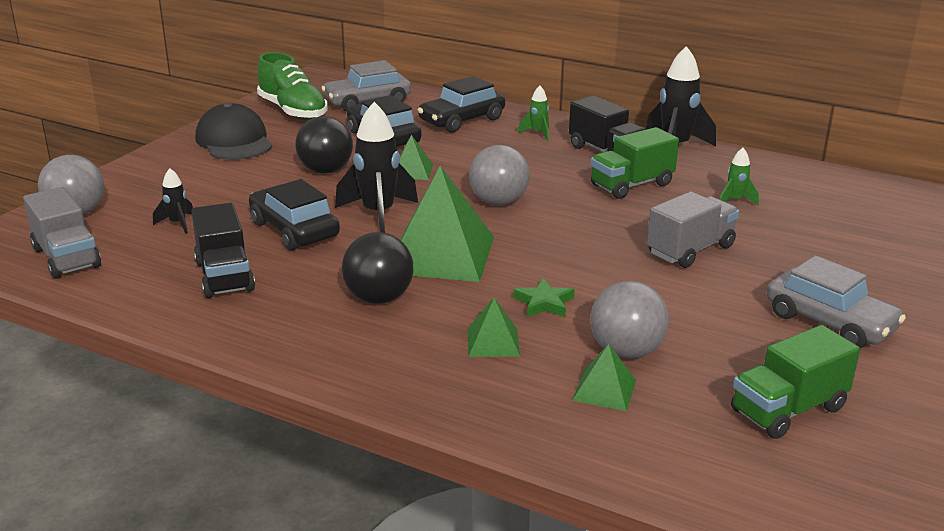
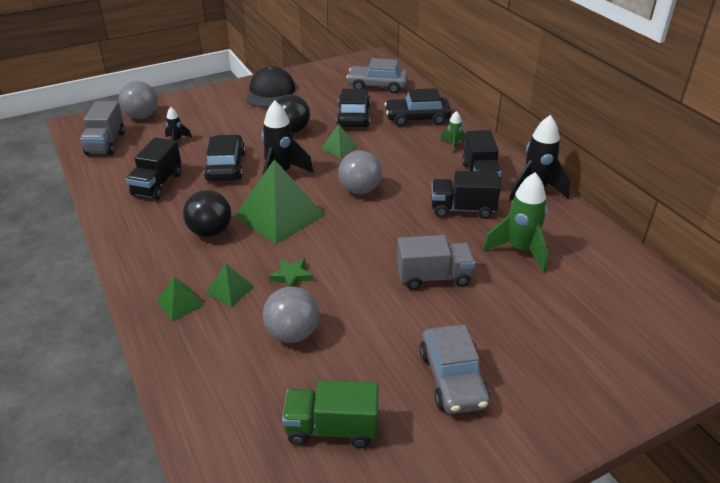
camera: 35 degrees right, 10 degrees up
green shoe [257,52,328,120] -> none
green pyramid [572,344,636,411] -> green pyramid moved to [157,277,204,321]
green truck [590,127,679,199] -> black truck [431,171,501,219]
green rocket [720,148,759,206] -> green rocket [483,172,548,272], size x1.99

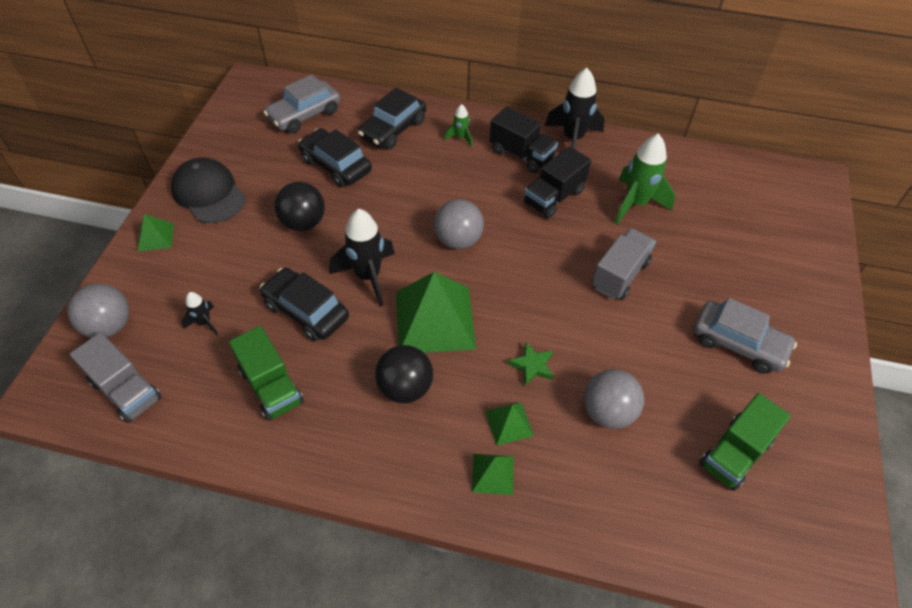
camera: 50 degrees left, 15 degrees up
black truck [126,137,181,200] -> green truck [229,326,304,421]
green pyramid [321,124,357,158] -> green pyramid moved to [137,214,174,252]

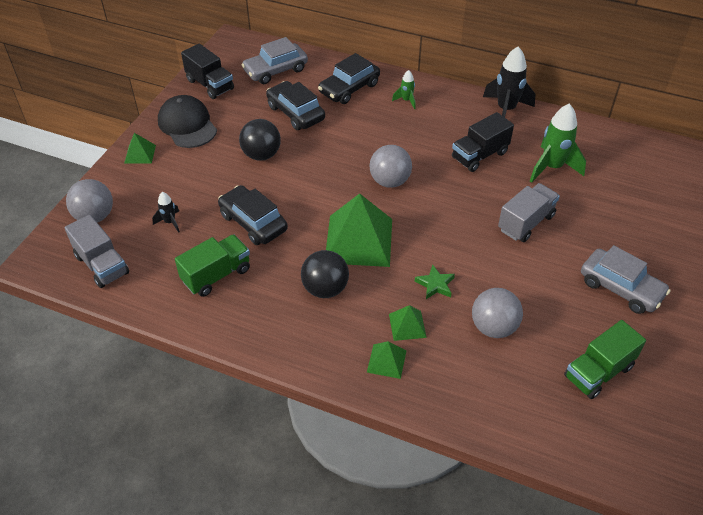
camera: 10 degrees right, 5 degrees down
green truck [229,326,304,421] -> green truck turned 105 degrees counterclockwise [175,234,250,297]
black rocket [329,209,395,307] -> none
black truck [489,107,558,173] -> black truck moved to [181,44,234,99]

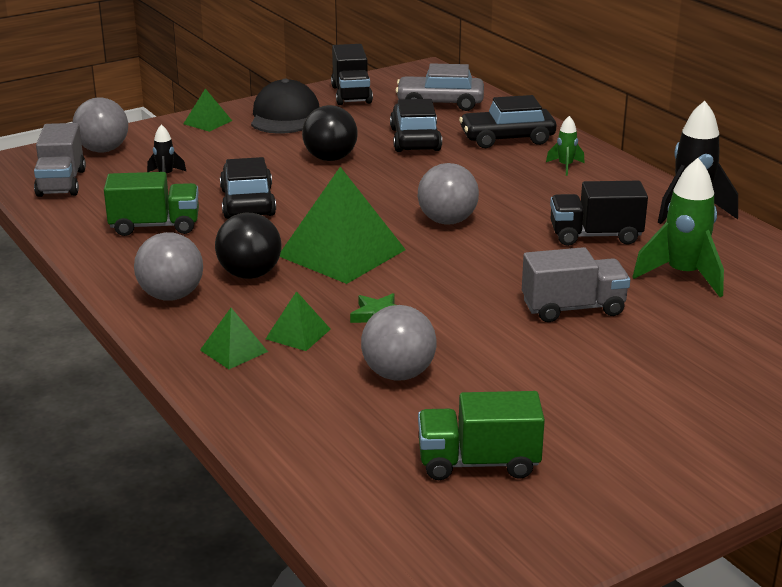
camera: 35 degrees right, 20 degrees down
grey car [581,245,671,314] -> none
none -> grey ball [134,232,203,300]

